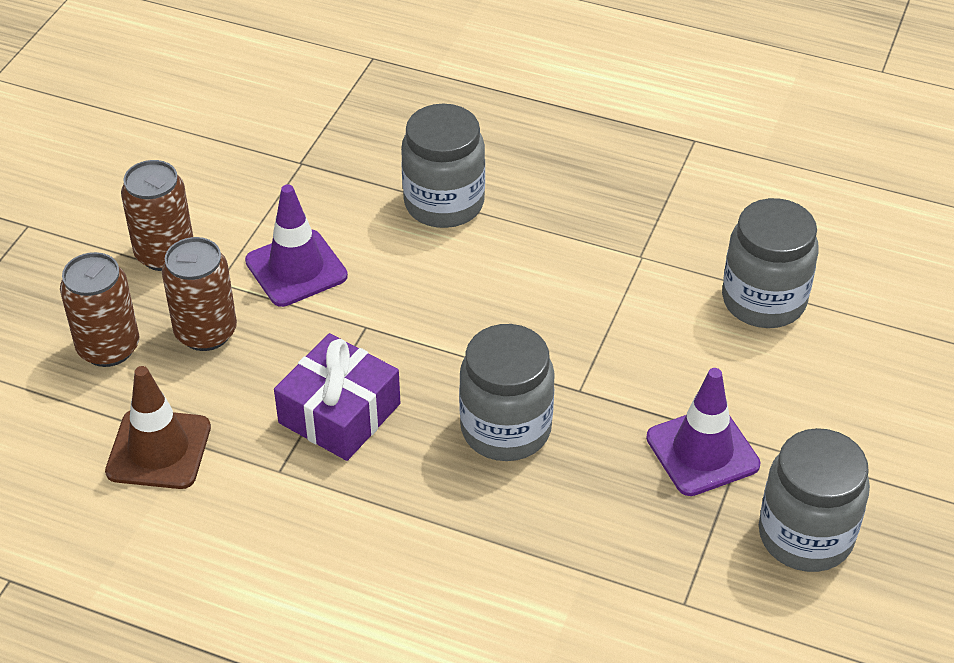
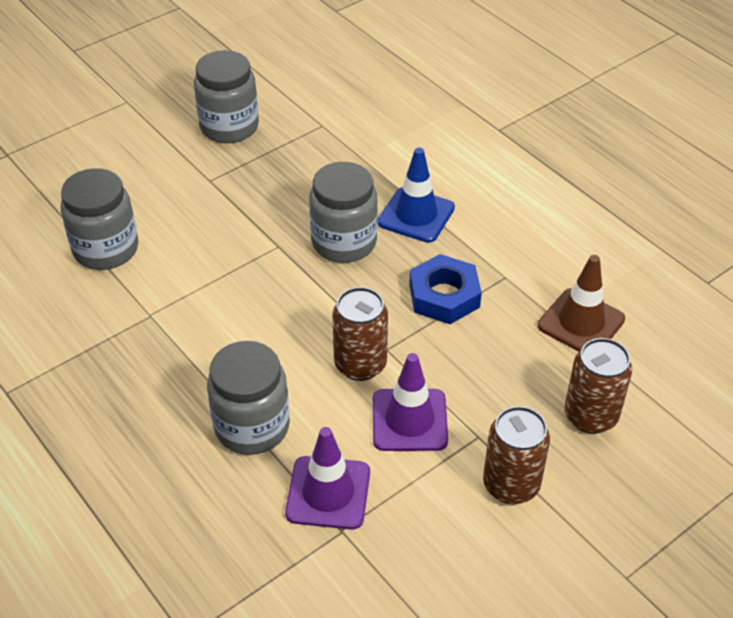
camera: 150 degrees left, 0 degrees up
brown can [162,237,237,351] -> brown can moved to [332,287,388,381]
purple gift [274,333,400,461] -> blue nut [409,254,482,324]
purple traffic cone [646,368,760,496] -> purple traffic cone moved to [285,427,370,530]
none -> blue traffic cone [378,148,455,243]

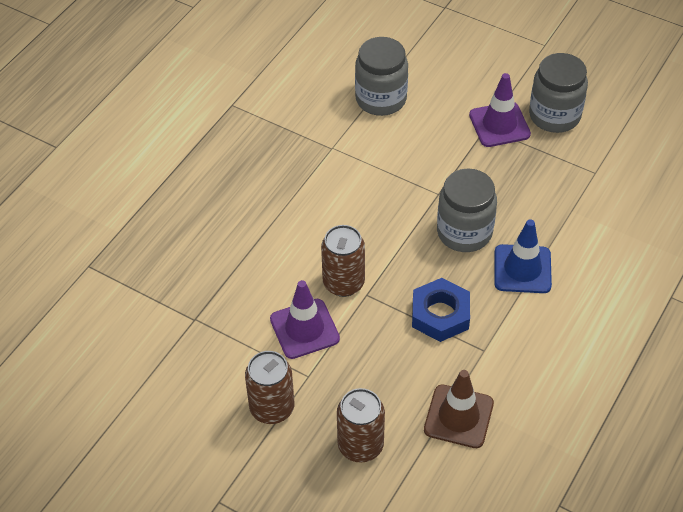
camera: 70 degrees right, 5 degrees up
grey jar [207,341,290,455] -> none
purple traffic cone [285,427,370,530] -> purple traffic cone moved to [469,73,531,147]

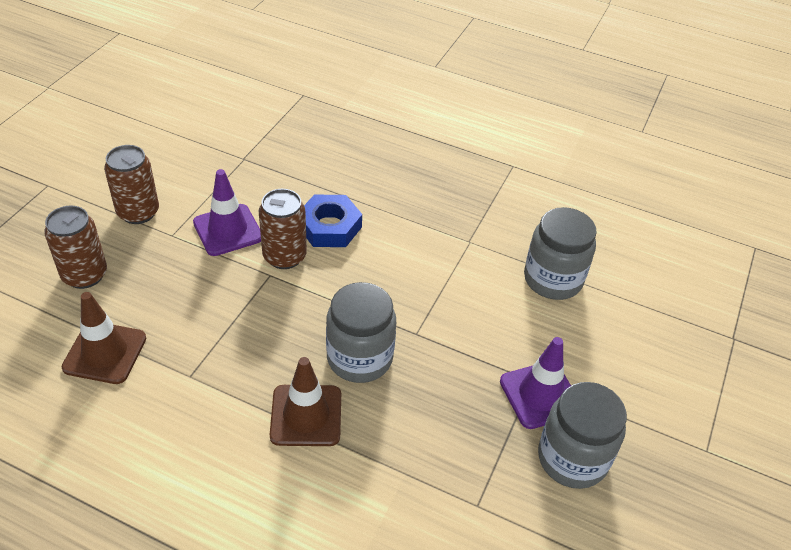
camera: 80 degrees right, 5 degrees down
blue nut [412,278,470,342] -> blue nut moved to [304,195,362,247]
blue traffic cone [494,219,552,293] -> brown traffic cone [270,357,341,446]

